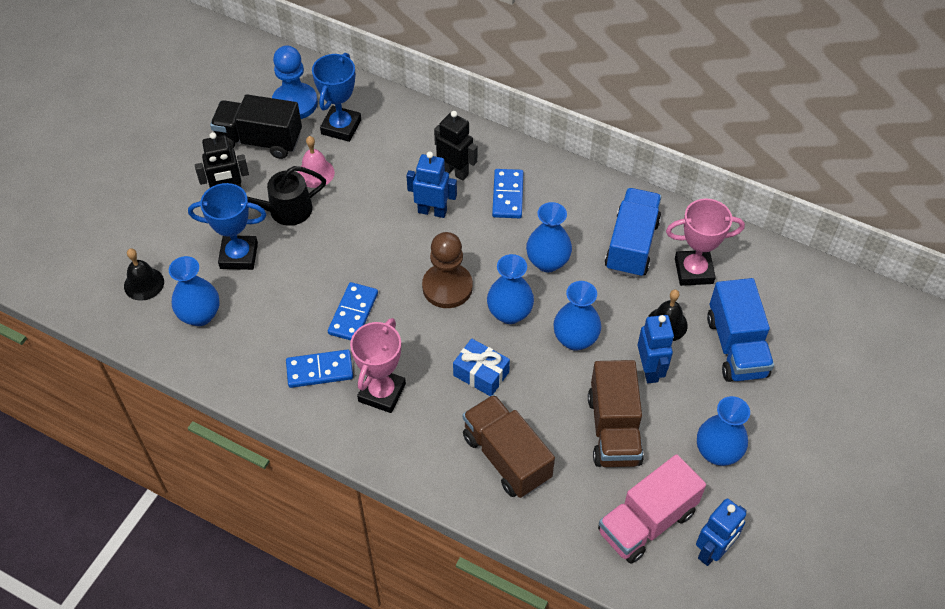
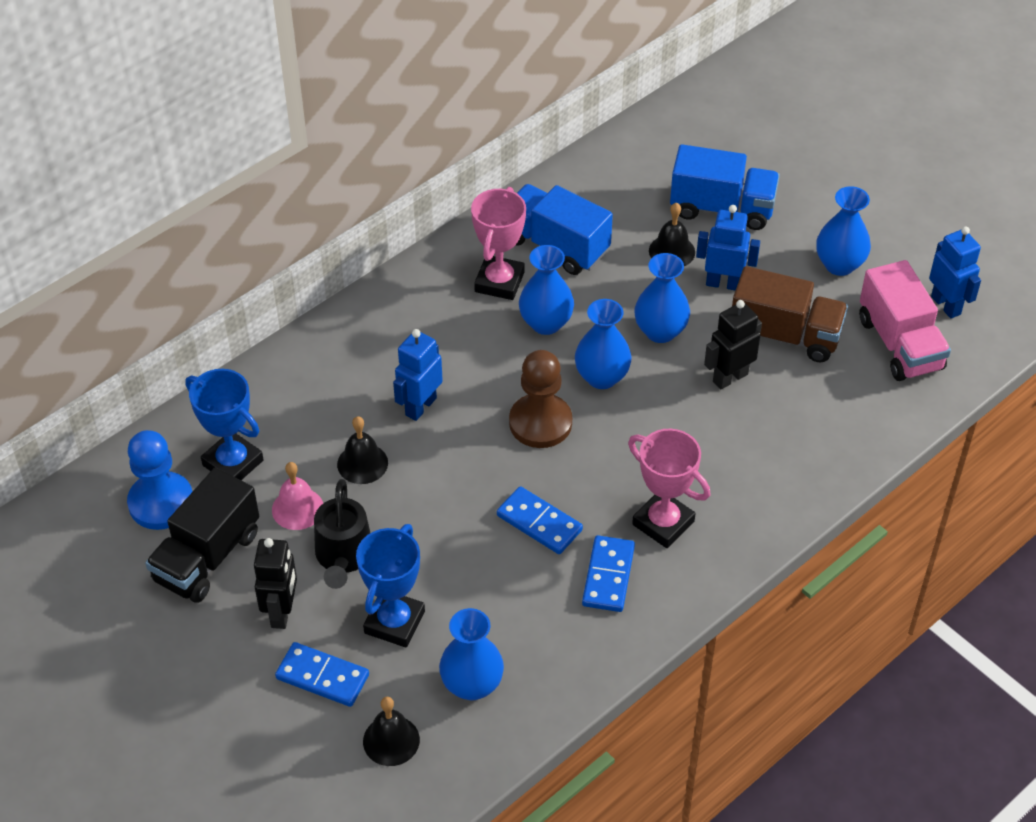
camera: 70 degrees left, 5 degrees down
black robot [434,111,478,181] -> black robot moved to [704,300,762,389]
blue gift [453,338,510,396] -> none
brown truck [463,394,555,498] -> none
blue domino [492,169,523,218] -> blue domino moved to [275,642,369,707]
pink trophy [666,199,745,286] -> pink trophy moved to [471,187,526,300]
none -> black bell [337,416,388,484]

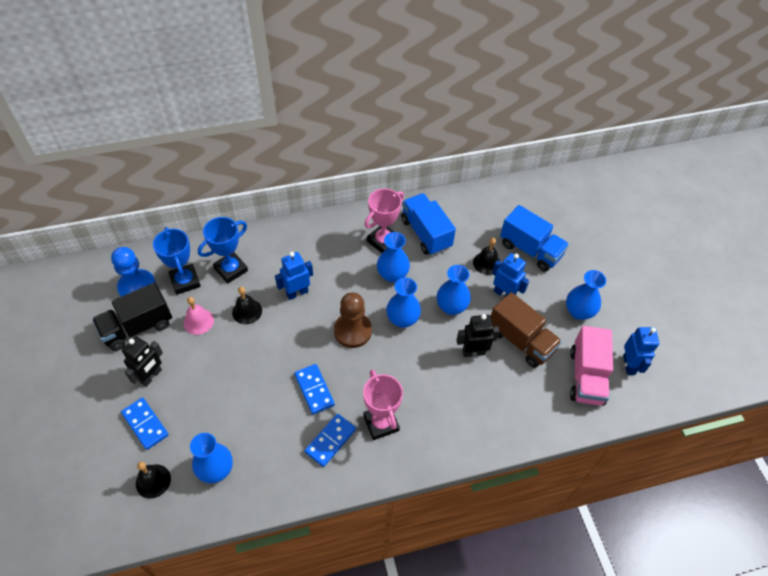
camera: 25 degrees right, 5 degrees up
black watering can [314,479,370,589] -> none
blue trophy [356,524,425,648] -> blue trophy moved to [198,217,248,283]

